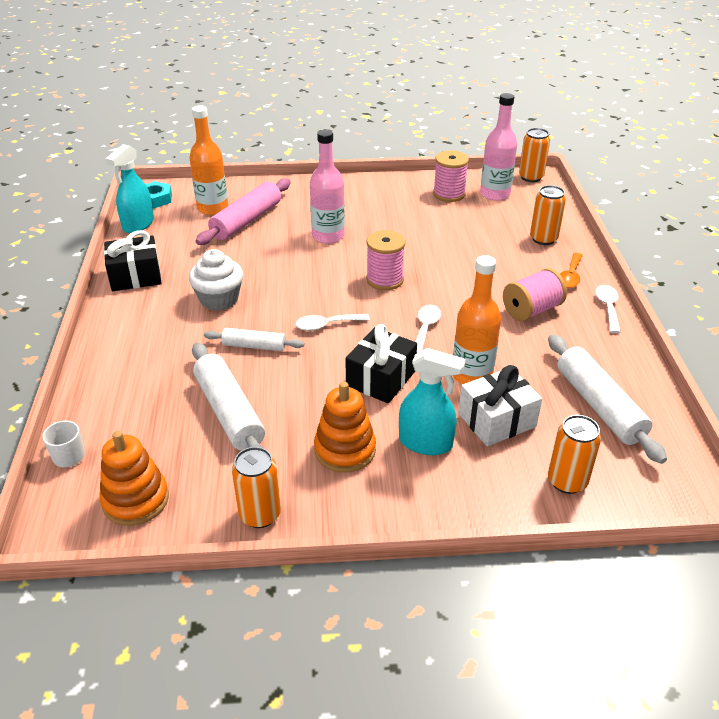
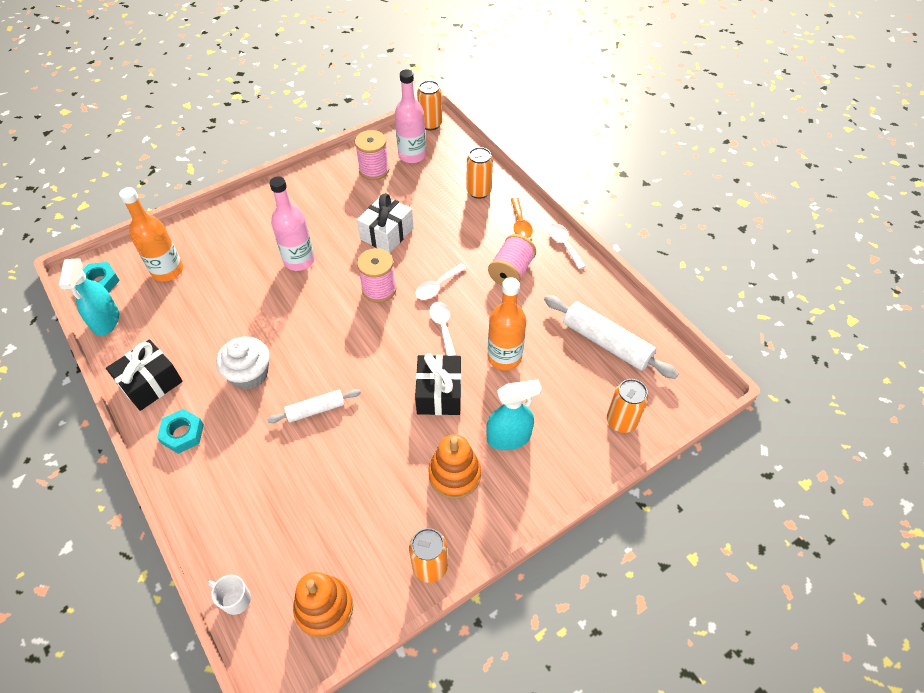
camera: 30 degrees left, 15 degrees up
white rolling pin [192,342,265,451] -> none
pink rolling pin [196,179,291,245] -> none
white spoon [295,314,370,331] -> white spoon moved to [415,264,466,300]
white gift [458,365,542,446] -> white gift moved to [357,193,414,253]
none -> turquoise nut [157,409,204,454]

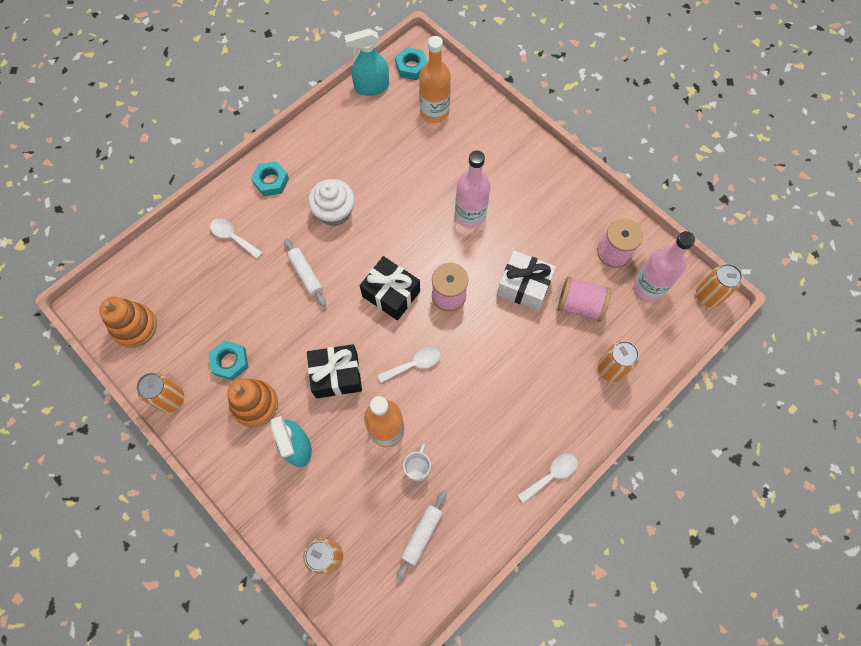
camera: 80 degrees right, 15 degrees up
black gift [106,339,183,411] -> black gift moved to [360,256,420,320]
white mug [208,575,251,615] -> white mug moved to [403,444,431,481]
white spoon [415,264,466,300] -> white spoon moved to [210,219,263,259]
pink spool [488,234,536,286] -> pink spool moved to [558,277,611,322]
orange spoon [511,197,533,238] -> none
white rolling pin [544,295,679,379] -> white rolling pin [397,491,447,580], size x0.58
none -> turquoise nut [208,340,249,380]

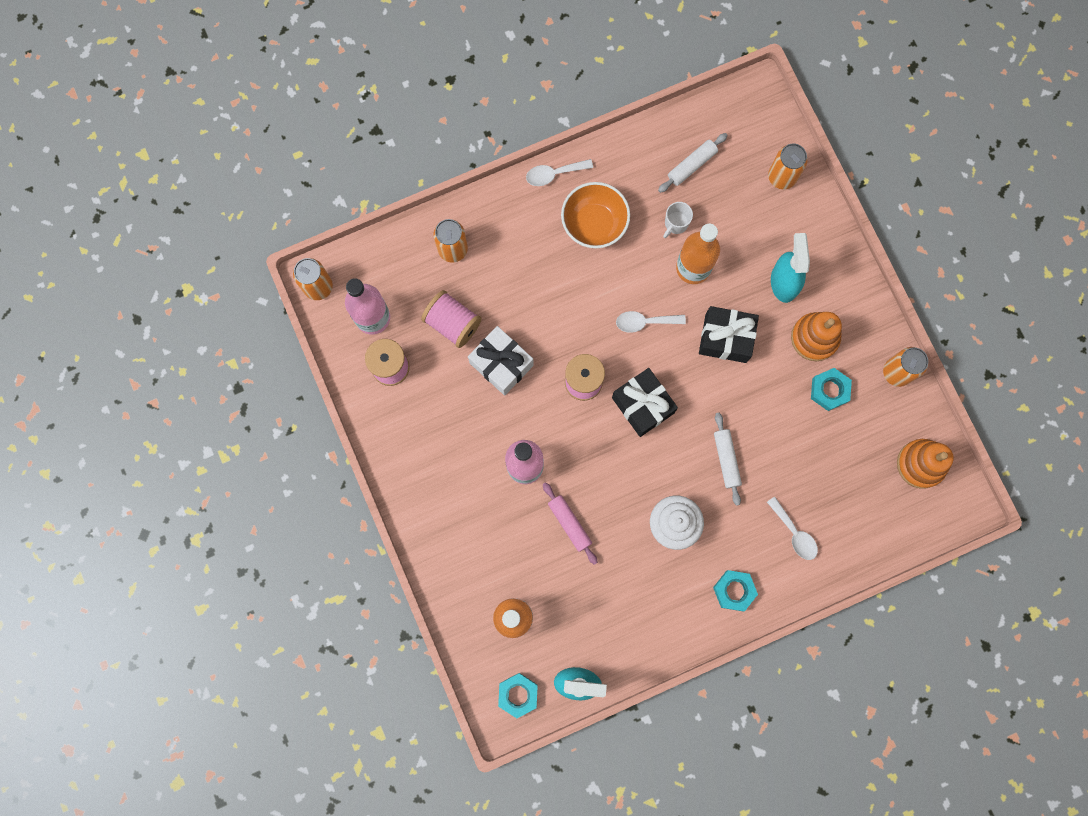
camera: 160 degrees left, 10 degrees up
none -> pink rolling pin [543,482,598,565]
none -> orange bowl [561,182,630,248]

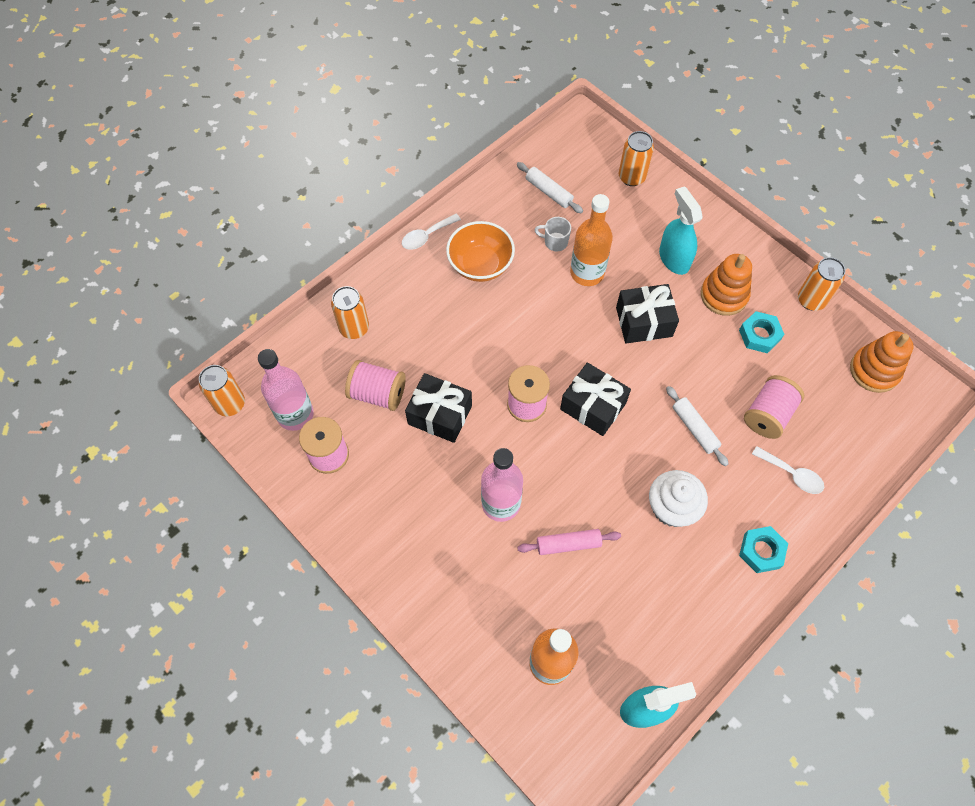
camera: 20 degrees left, 15 degrees down
white gift [468,326,534,395] -> black gift [405,373,472,443]
turquoise nut [498,673,538,718] -> none
pink rolling pin [543,482,598,565] -> pink rolling pin turned 45 degrees counterclockwise [517,529,621,555]
white spoon [616,311,686,333] -> none
white rolling pin [658,133,728,193] -> white rolling pin turned 75 degrees counterclockwise [517,162,583,213]
white mug [663,202,693,238] -> white mug turned 90 degrees clockwise [534,217,571,251]
none -> pink spool [744,375,804,439]

